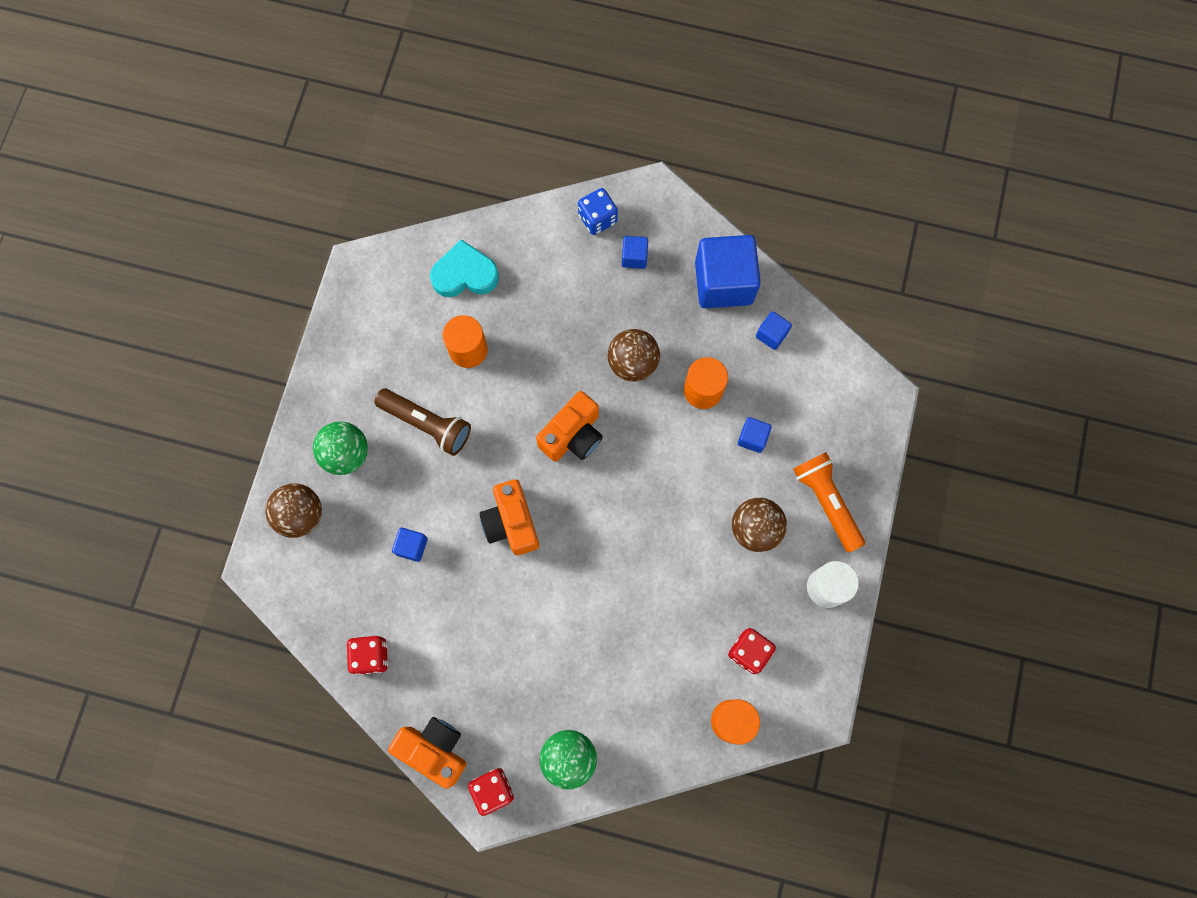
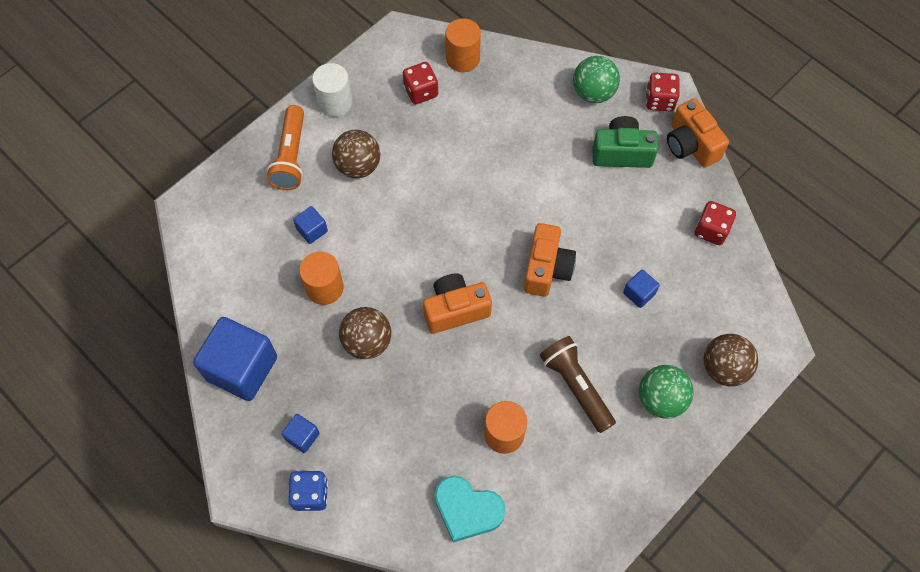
camera: 150 degrees left, 10 degrees down
blue cube [756,311,792,350] -> none
none -> green camera [592,116,658,168]

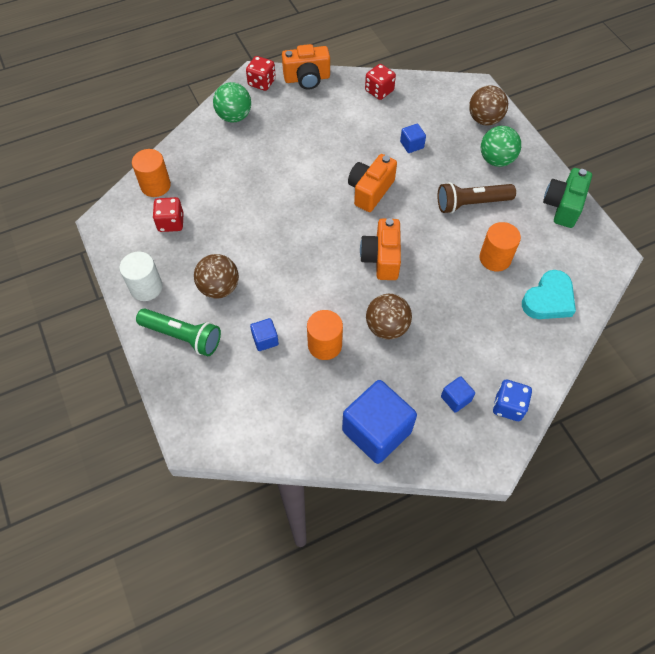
camera: 70 degrees left, 5 degrees down
orange flashlight [267,105,304,190] -> green flashlight [136,308,221,356]
orange camera [524,223,576,297] -> orange camera turned 90 degrees counterclockwise [348,154,397,212]
green camera [592,116,658,168] -> green camera moved to [543,168,592,228]

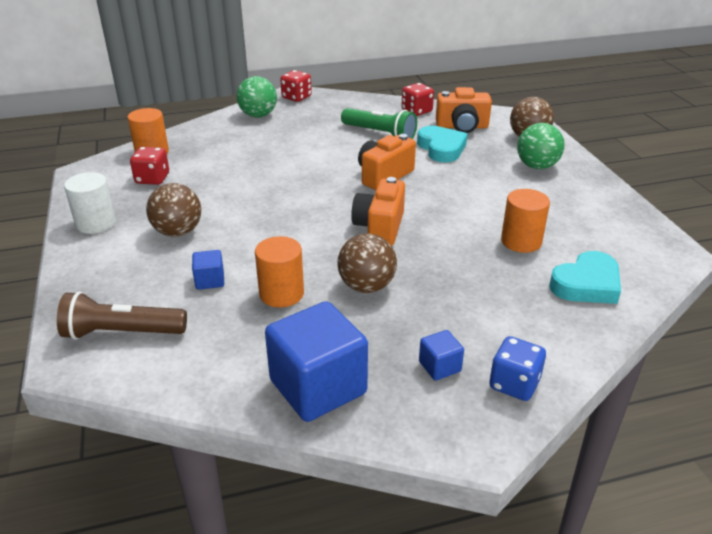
camera: 10 degrees right, 25 degrees down
green flashlight [136,308,221,356] -> green flashlight moved to [341,108,417,139]
orange camera [282,44,330,90] -> orange camera moved to [436,87,492,133]
blue cube [400,124,426,153] -> turquoise heart [417,126,467,163]
brown flashlight [437,182,516,213] -> brown flashlight moved to [57,291,187,340]
green camera [543,168,592,228] -> none

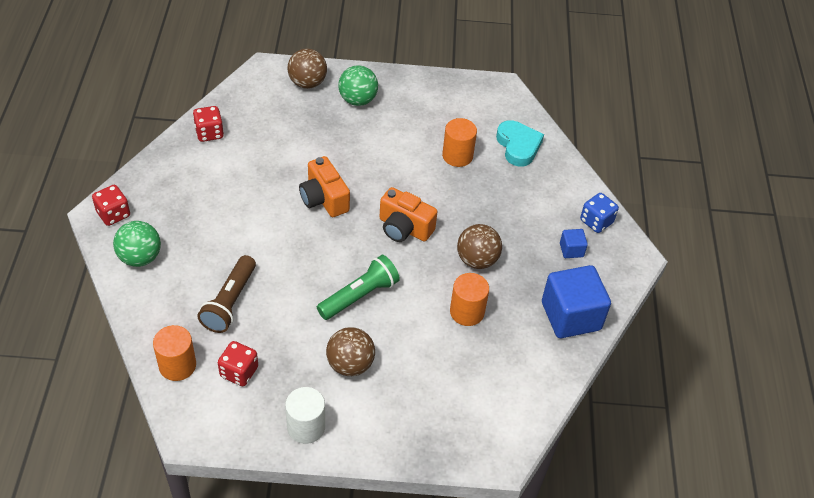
camera: 75 degrees left, 15 degrees up
brown flashlight [57,291,187,340] -> brown flashlight moved to [197,255,256,333]
blue cube [192,250,224,290] -> none
green flashlight [341,108,417,139] -> green flashlight moved to [317,255,400,320]
turquoise heart [417,126,467,163] -> none
orange camera [436,87,492,133] -> none

